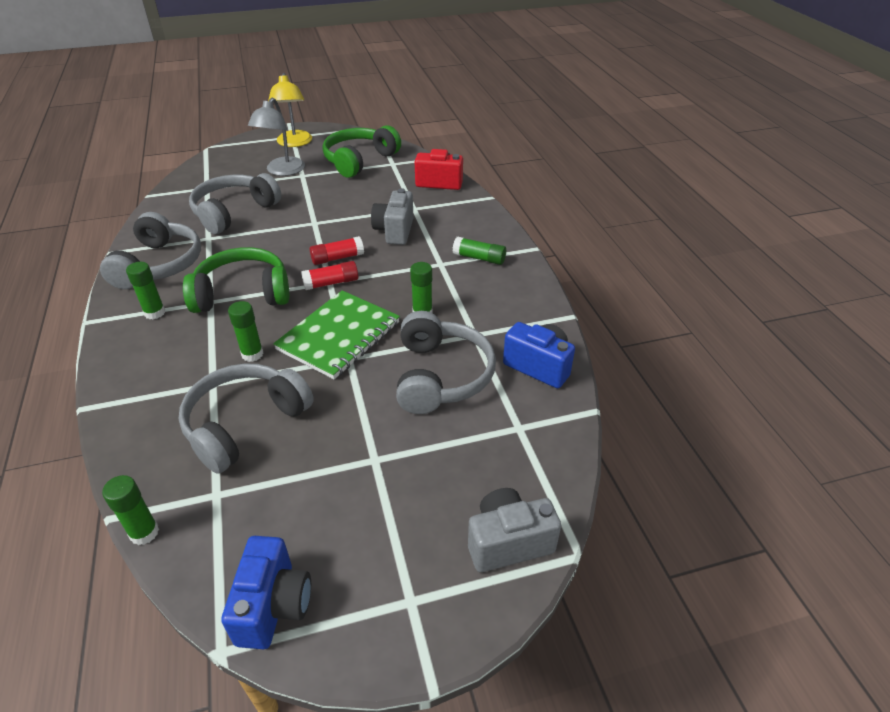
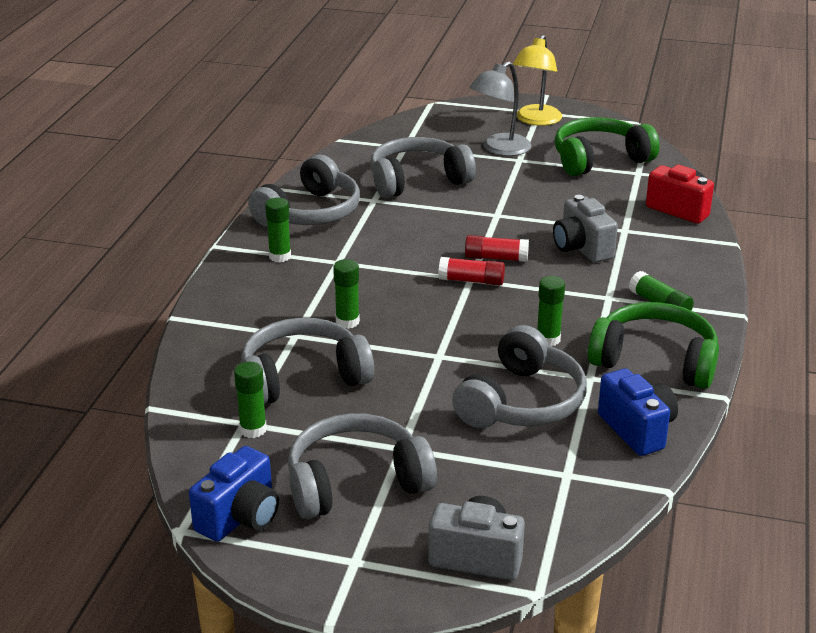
camera: 30 degrees right, 10 degrees down
green glue stick [102,475,159,545] -> green glue stick moved to [234,362,267,438]
green headphones [183,247,289,313] -> green headphones moved to [588,302,719,389]
green notebook [273,290,400,379] -> none
grey camera [371,188,414,245] -> grey camera turned 60 degrees counterclockwise [553,195,618,263]
none -> grey headphones [288,413,437,519]

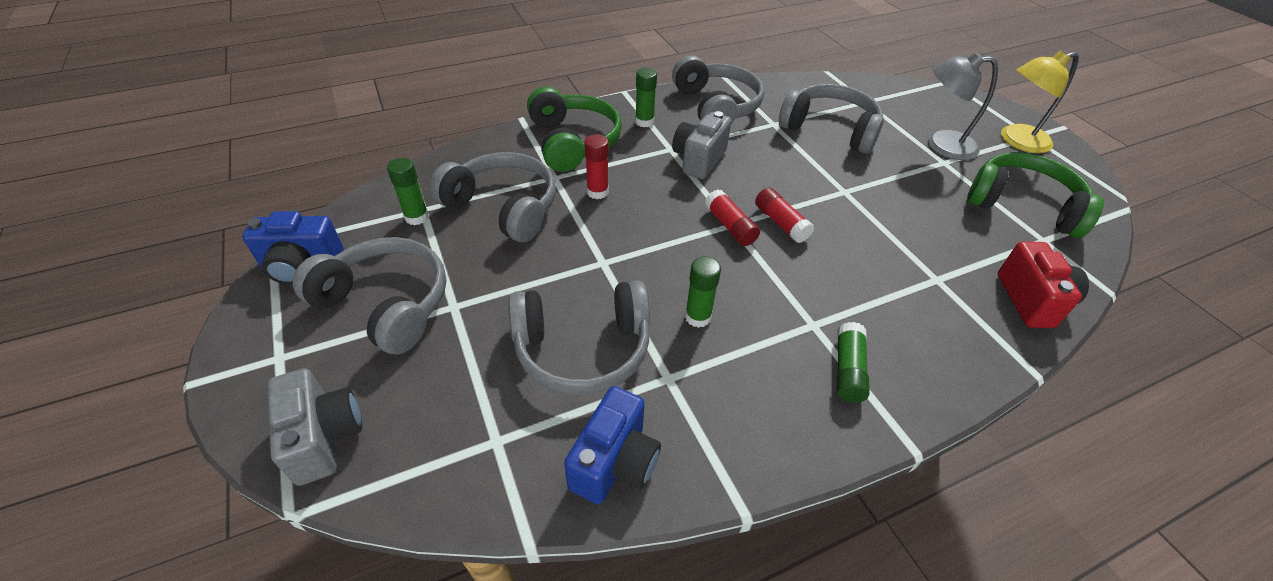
camera: 50 degrees right, 15 degrees up
grey headphones [248,155,360,227] -> grey headphones turned 105 degrees counterclockwise [672,56,764,124]
green glue stick [333,259,360,329] -> red glue stick [584,134,609,199]
grey camera [553,195,618,263] -> grey camera moved to [672,111,731,179]
green headphones [588,302,719,389] -> green headphones moved to [527,87,622,172]

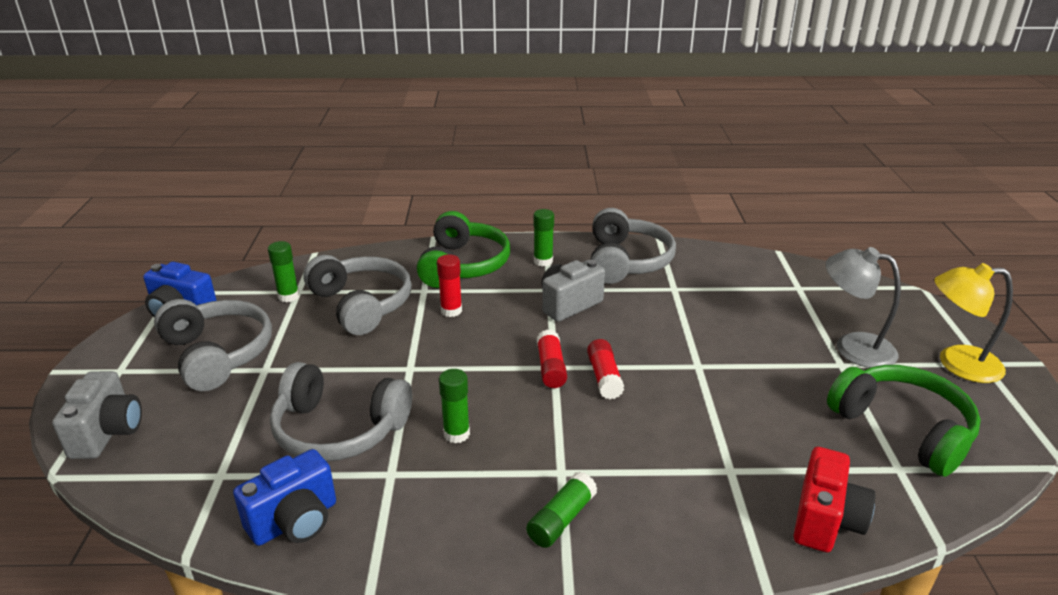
camera: 25 degrees right, 15 degrees down
grey headphones [779,84,884,154] -> none

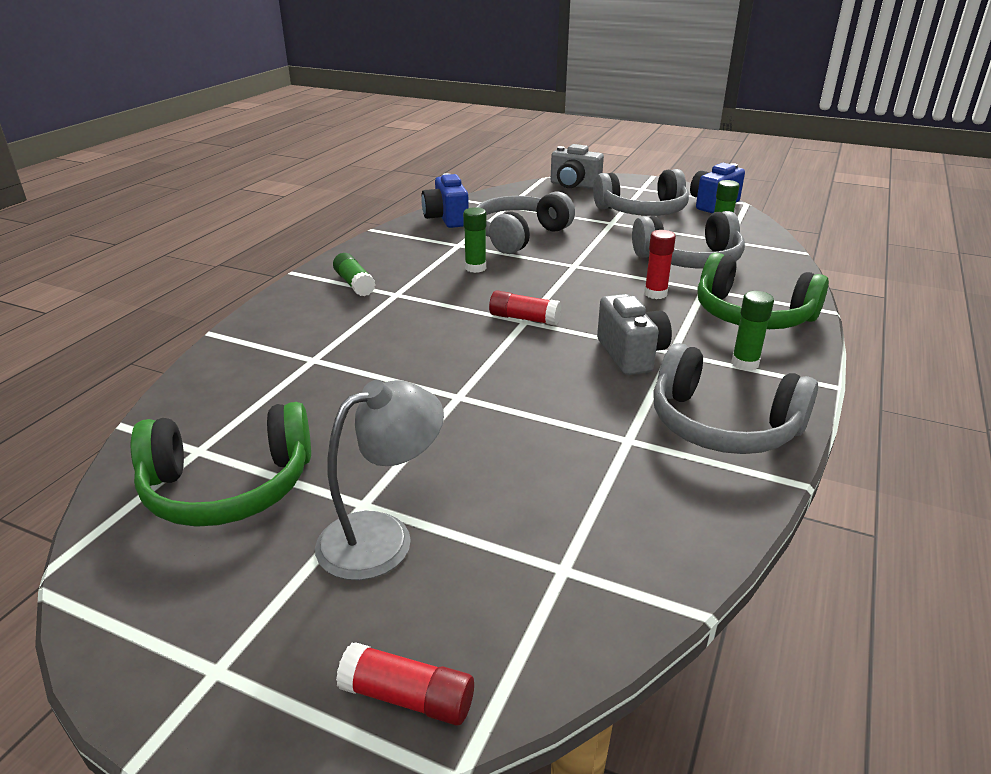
camera: 115 degrees right, 0 degrees up
red glue stick [587,339,624,399] -> red glue stick moved to [336,642,474,726]
red camera [794,447,875,552] -> none
yellow lamp [934,263,1013,383] -> none

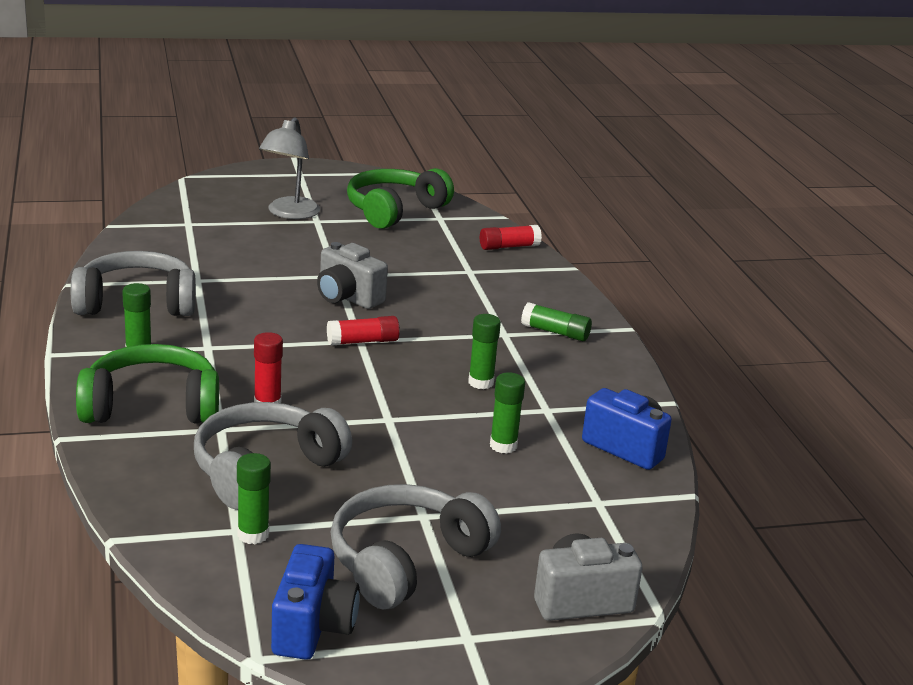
camera: 140 degrees right, 5 degrees down
red glue stick [336,642,474,726] -> red glue stick moved to [480,225,542,250]
grey headphones [476,191,575,254] -> green glue stick [490,372,525,454]
grey camera [597,294,672,375] -> grey camera moved to [317,242,388,309]

